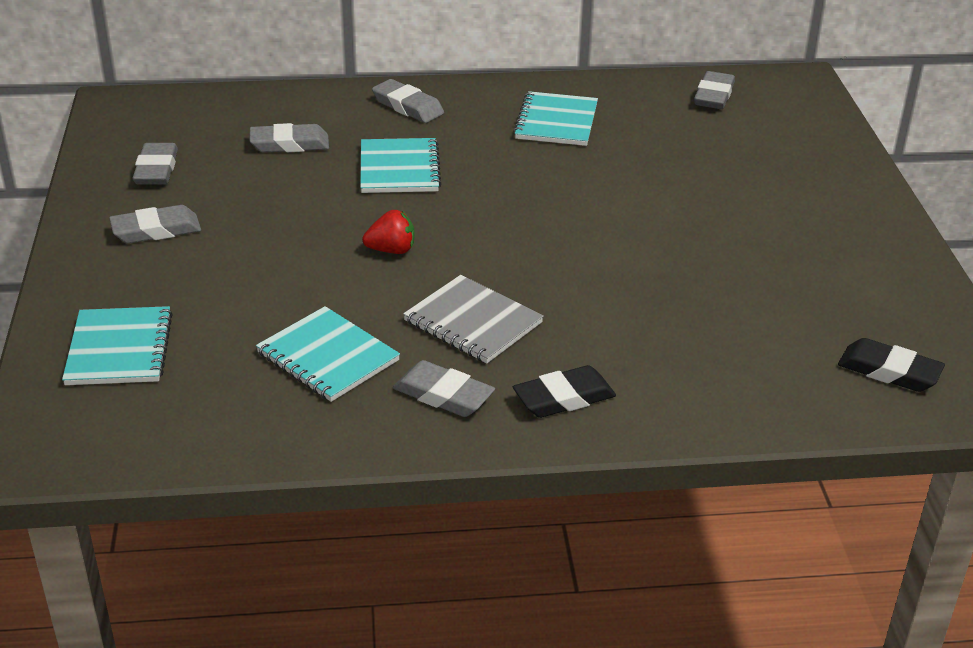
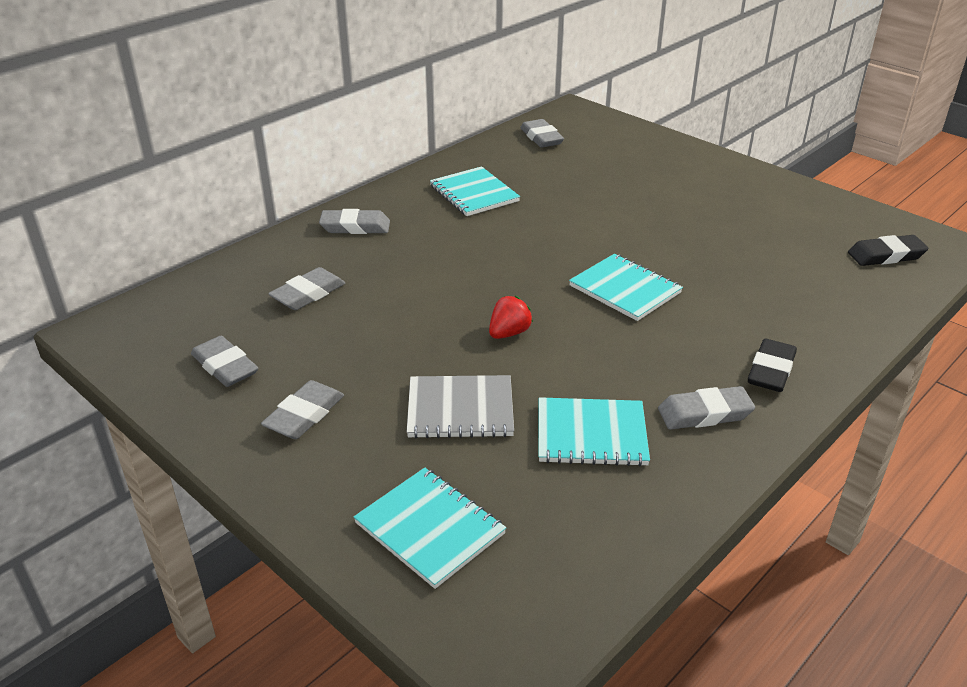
camera: 40 degrees left, 0 degrees up
turquoise notebook [360,138,441,193] -> turquoise notebook moved to [569,254,683,321]
grey notebook [403,275,544,363] -> grey notebook moved to [407,375,514,438]

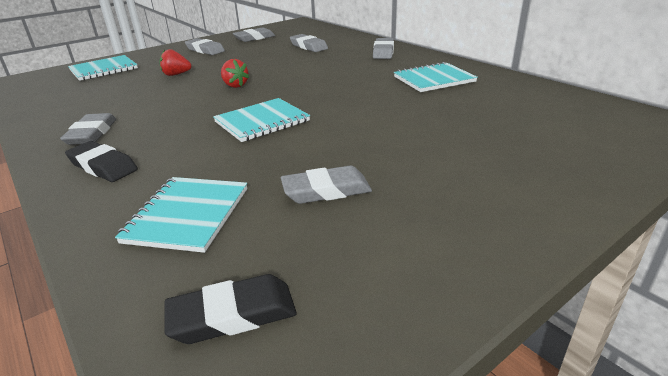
camera: 100 degrees right, 5 degrees down
grey notebook [407,375,514,438] -> red strawberry [159,49,192,76]
grey eraser [520,119,564,148] -> grey eraser moved to [281,166,372,204]
turquoise notebook [538,397,650,466] -> turquoise notebook moved to [115,177,247,253]
black eraser [848,235,929,266] -> black eraser turned 75 degrees clockwise [164,274,297,344]

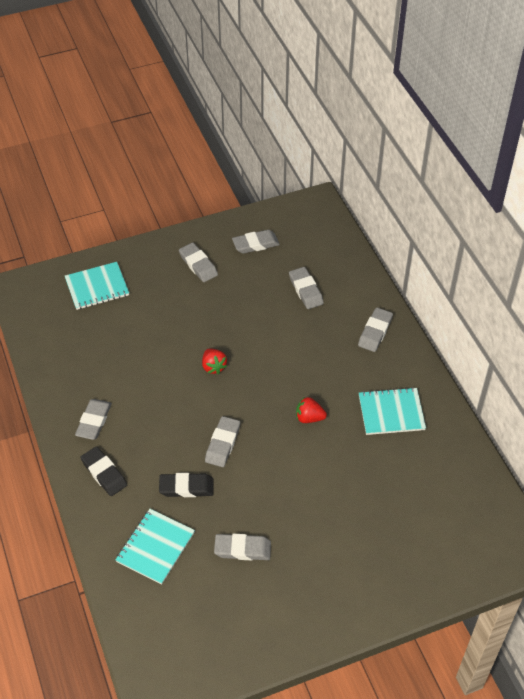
camera: 15 degrees right, 20 degrees up
red strawberry [159,49,192,76] -> red strawberry moved to [296,397,327,423]
black eraser [164,274,297,344] -> black eraser moved to [159,473,213,497]
turquoise notebook [213,98,310,142] -> grey eraser [205,416,240,467]

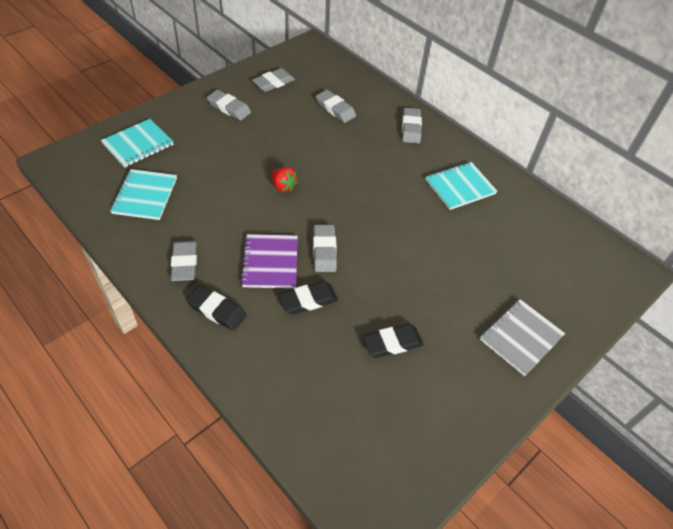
camera: 25 degrees left, 0 degrees up
turquoise notebook [115,509,195,585] -> turquoise notebook moved to [110,169,177,220]
grey eraser [214,534,271,560] -> black eraser [363,324,424,358]
red strawberry [296,397,327,423] -> none
none -> purple notebook [240,234,298,288]
none -> grey notebook [480,299,565,376]

